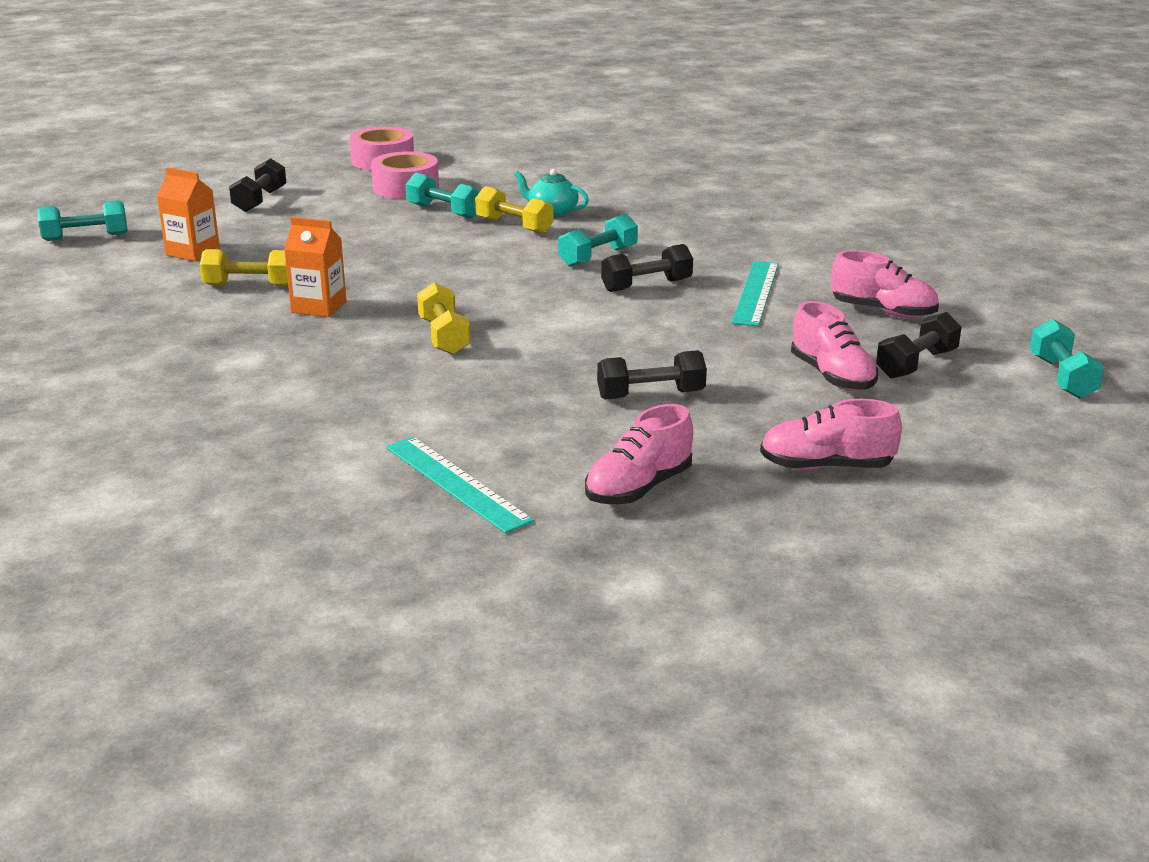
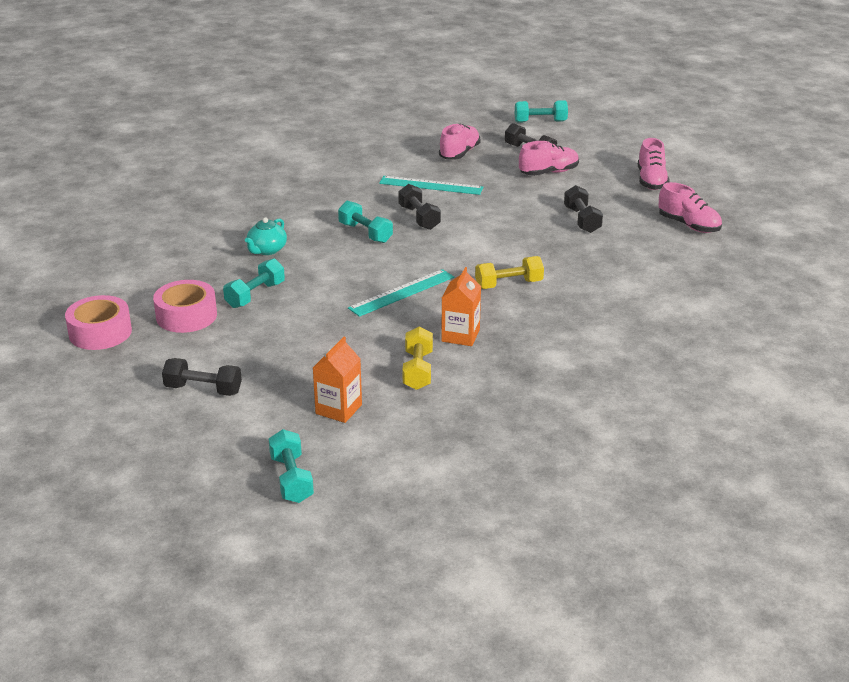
camera: 90 degrees left, 5 degrees up
turquoise ruler [386,437,534,534] -> turquoise ruler moved to [348,269,454,317]
yellow dumbbell [475,186,554,234] -> none

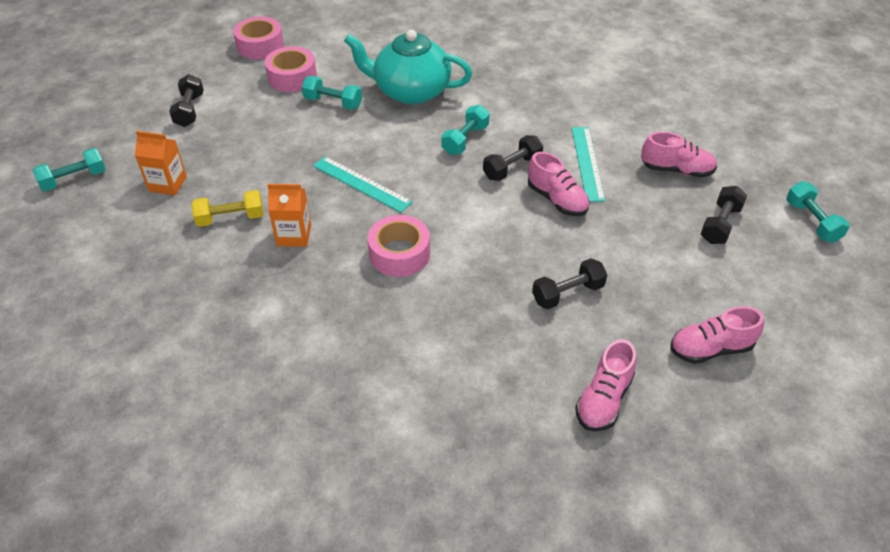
camera: 75 degrees right, 15 degrees up
turquoise teapot [245,217,287,255] -> turquoise teapot [344,30,472,104], size x2.12
yellow dumbbell [475,256,544,289] -> pink tape [368,215,430,277]
pink shoe [519,141,579,176] -> pink shoe moved to [528,152,590,216]

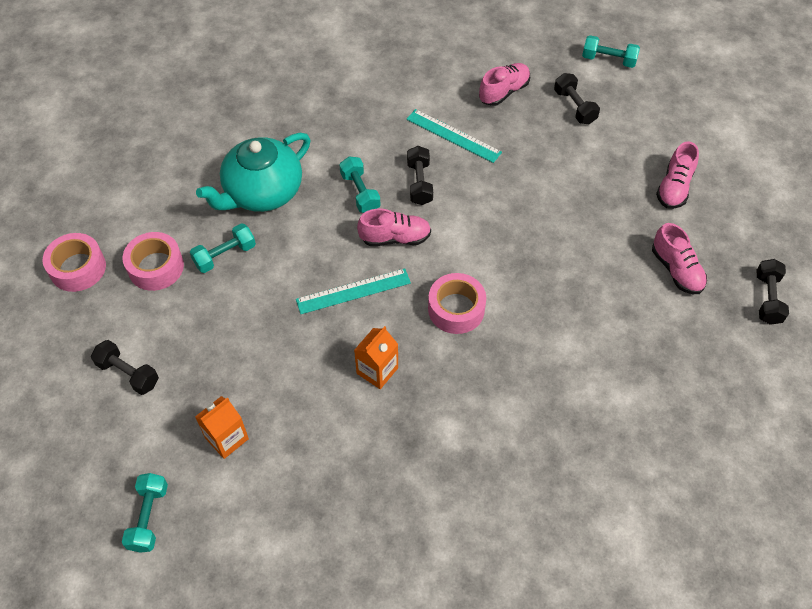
camera: 55 degrees left, 10 degrees up
yellow dumbbell [191,190,263,227] -> none
pink shoe [528,152,590,216] -> pink shoe moved to [357,209,431,246]
black dumbbell [532,258,607,309] -> black dumbbell moved to [756,259,789,325]

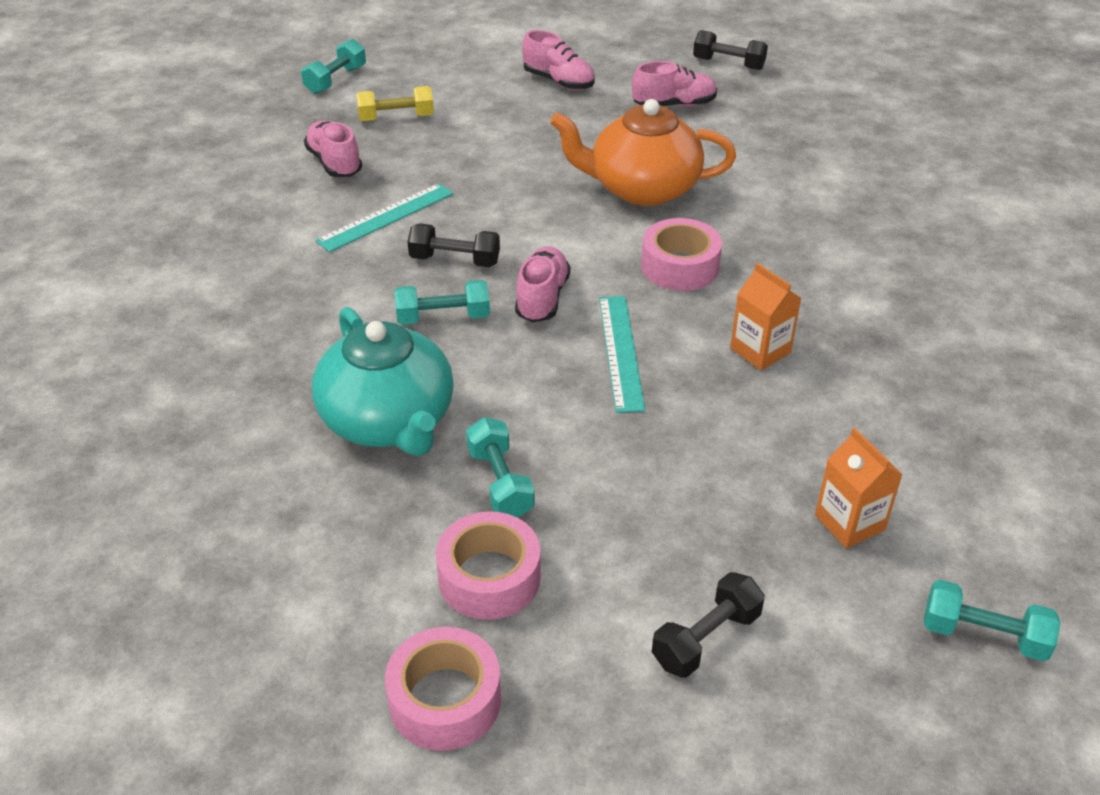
camera: 75 degrees left, 15 degrees down
black dumbbell [554,73,600,124] -> yellow dumbbell [356,86,434,121]
none -> orange teapot [550,99,736,206]

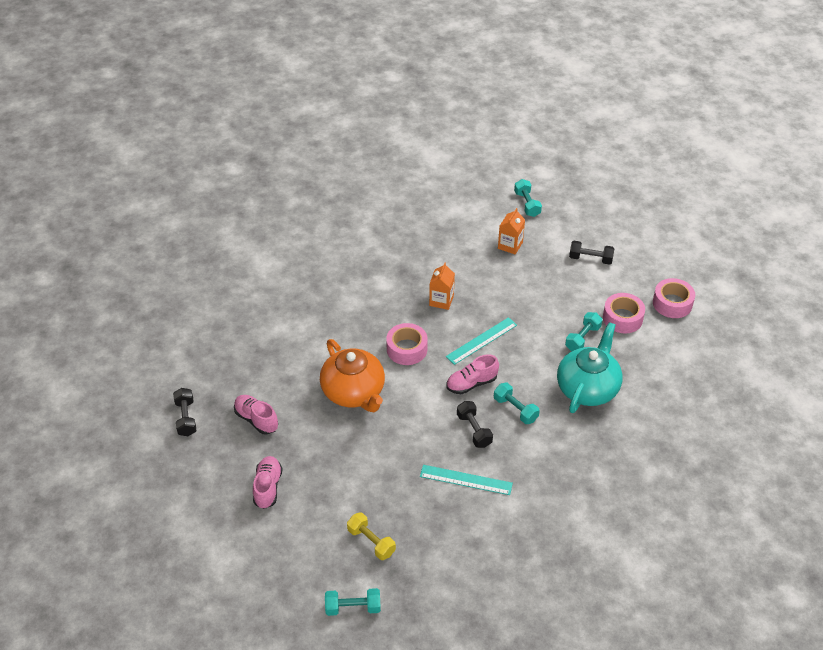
camera: 125 degrees left, 5 degrees up
pink shoe [304,120,362,177] -> none

